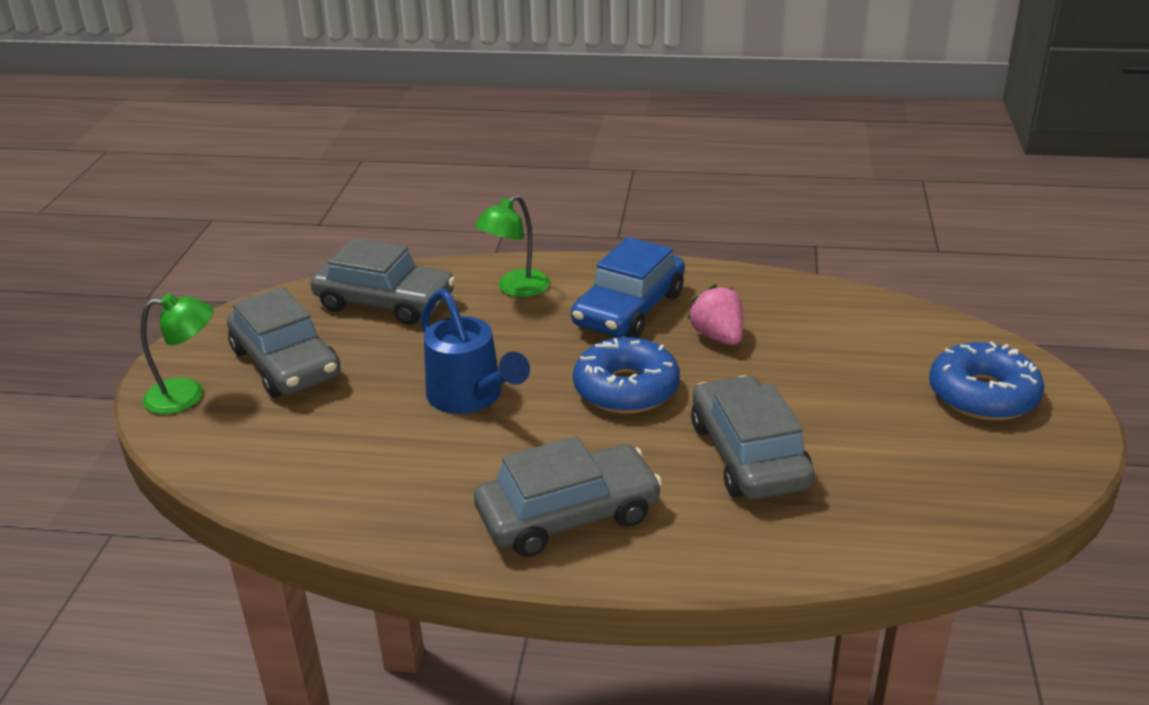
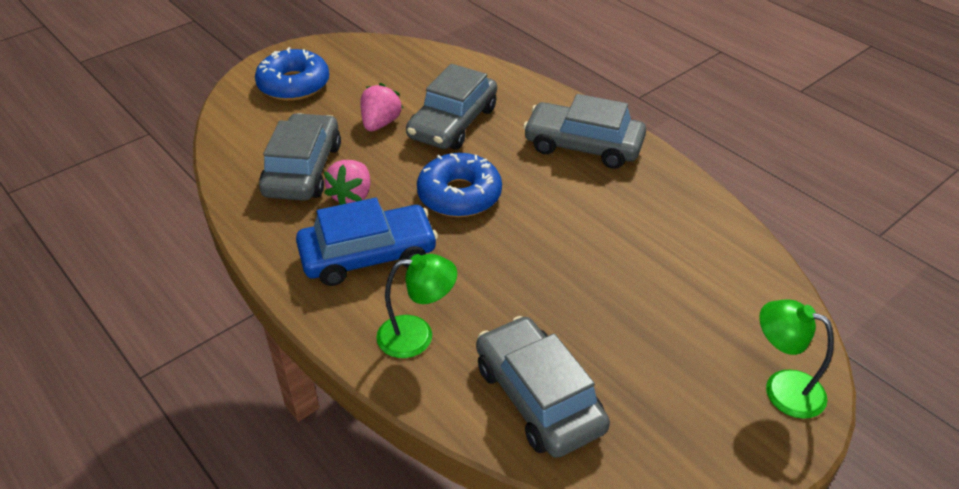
camera: 140 degrees left, 10 degrees up
grey car [227,287,341,398] -> grey car moved to [259,113,341,201]
blue watering can [421,289,530,414] -> none
none -> pink strawberry [361,83,403,131]

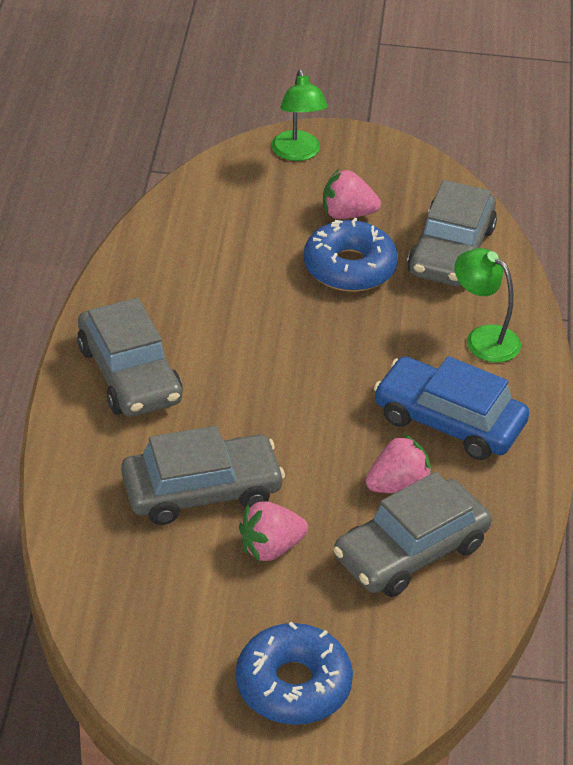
camera: 135 degrees left, 0 degrees up
blue donut [417,153,502,217] -> blue donut moved to [304,218,398,292]
none -> pink strawberry [323,169,381,219]

